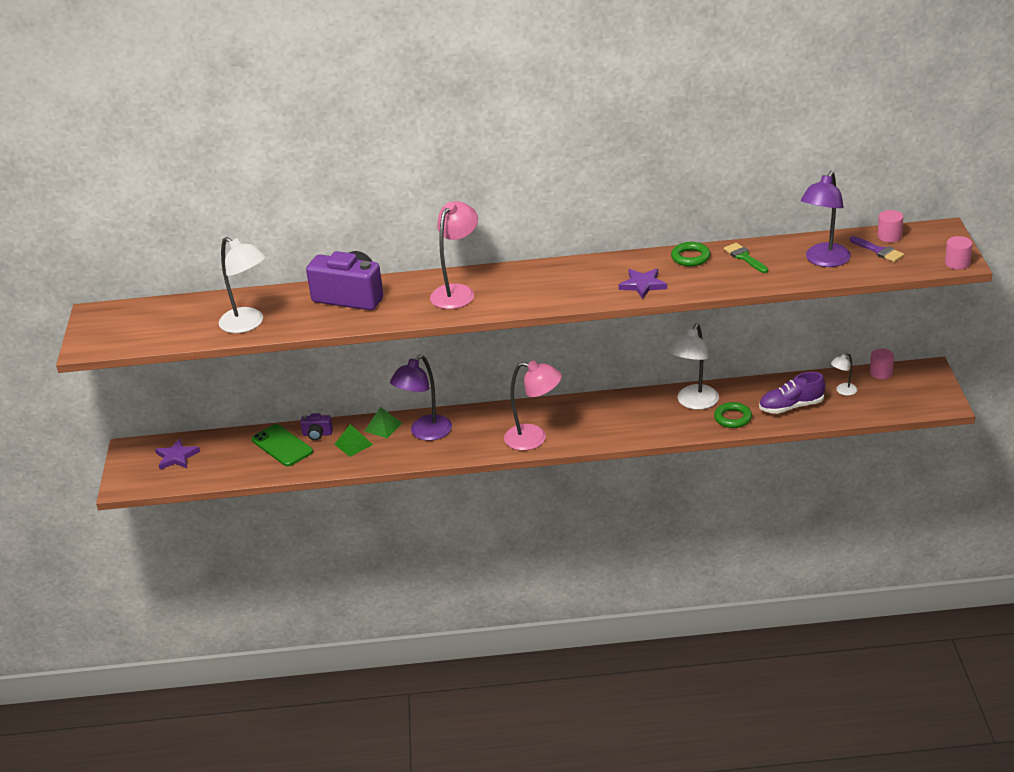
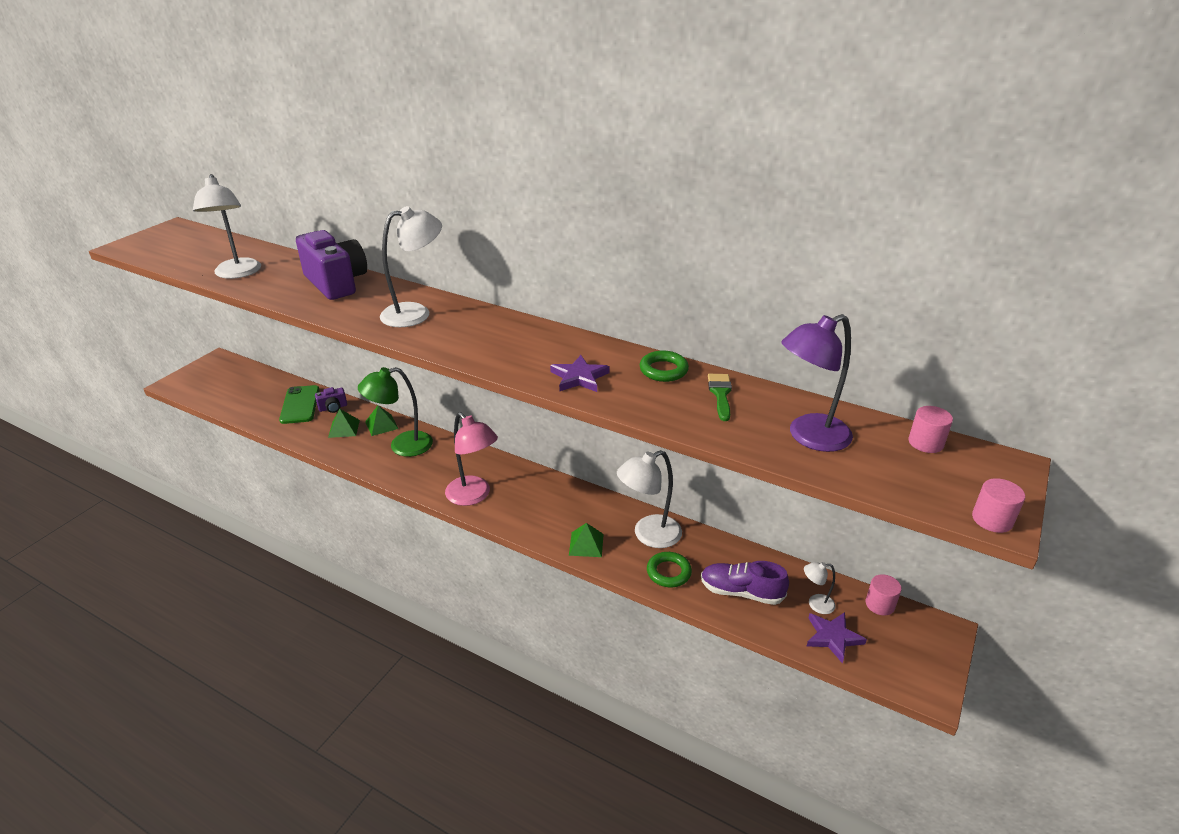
camera: 30 degrees right, 0 degrees up
purple star [155,438,200,470] -> purple star moved to [807,612,867,663]
purple camera [300,413,333,440] -> purple camera turned 60 degrees counterclockwise [315,387,347,413]
purple lamp [390,355,452,441] -> green lamp [358,367,433,457]
pink lamp [430,201,478,309] -> white lamp [380,206,442,327]
purple brush [850,236,904,262] -> none
none -> green pyramid [569,523,604,557]

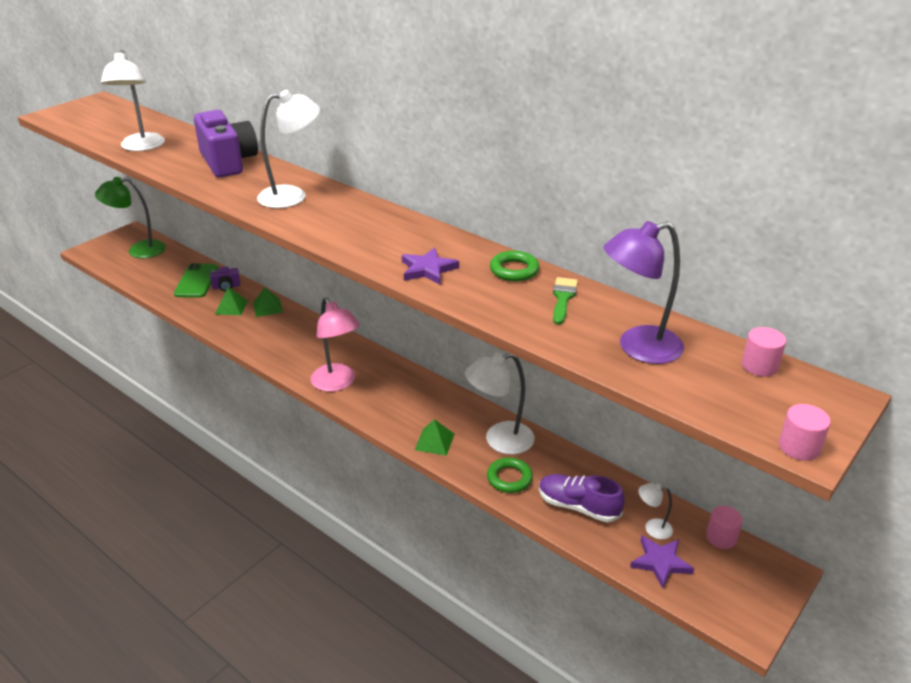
camera: 10 degrees right, 0 degrees up
green lamp [358,367,433,457] -> green lamp moved to [95,177,166,258]

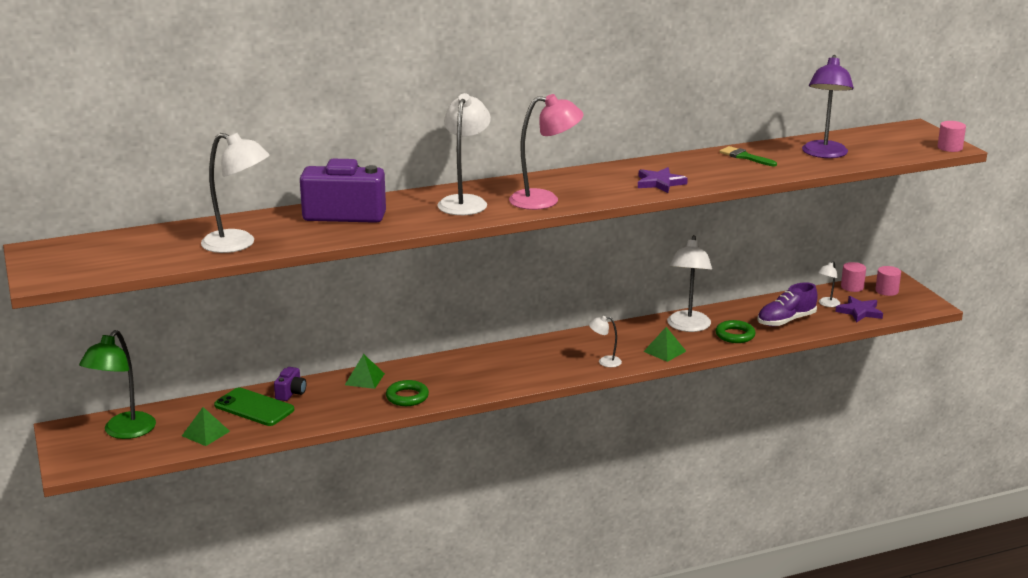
camera: 60 degrees left, 10 degrees down
green pyramid [215,287,248,315] -> green pyramid moved to [182,407,230,446]
pink lamp [311,297,360,392] -> pink lamp moved to [509,94,584,210]
green ring [490,251,539,281] -> green ring moved to [386,380,429,406]
pink cylinder [742,327,786,377] -> pink cylinder moved to [875,266,901,296]
none -> white lamp [589,316,622,367]

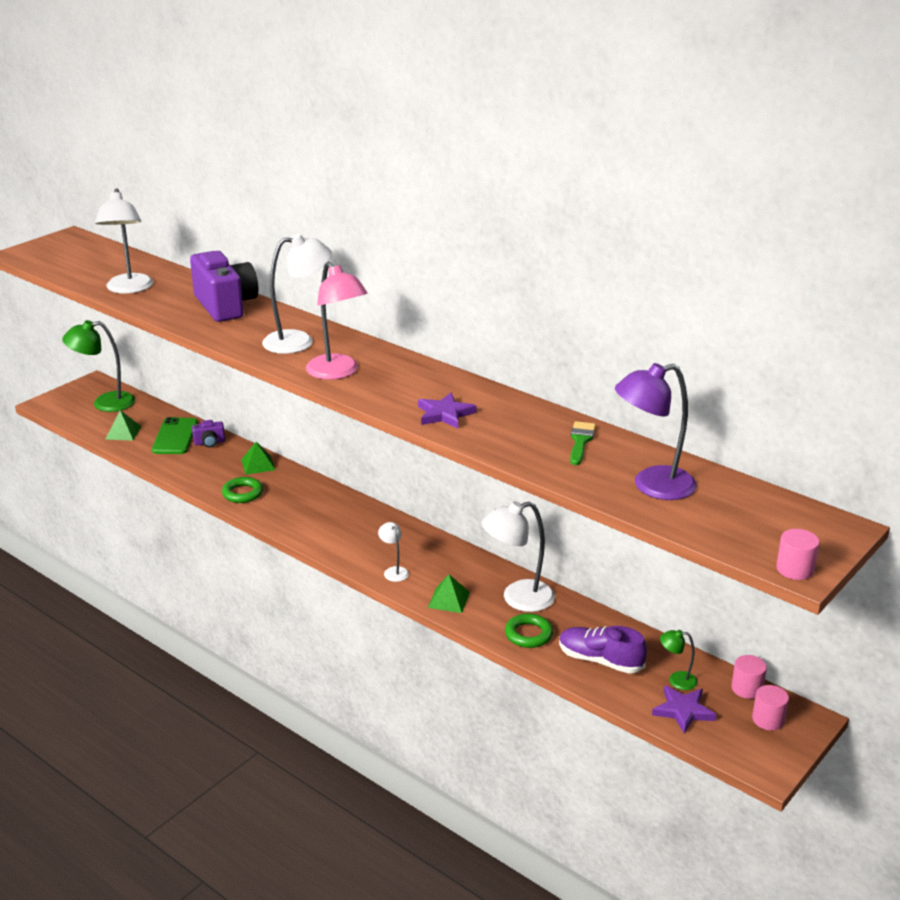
camera: 60 degrees right, 5 degrees up
white lamp [818,261,840,307] -> green lamp [660,630,698,690]

